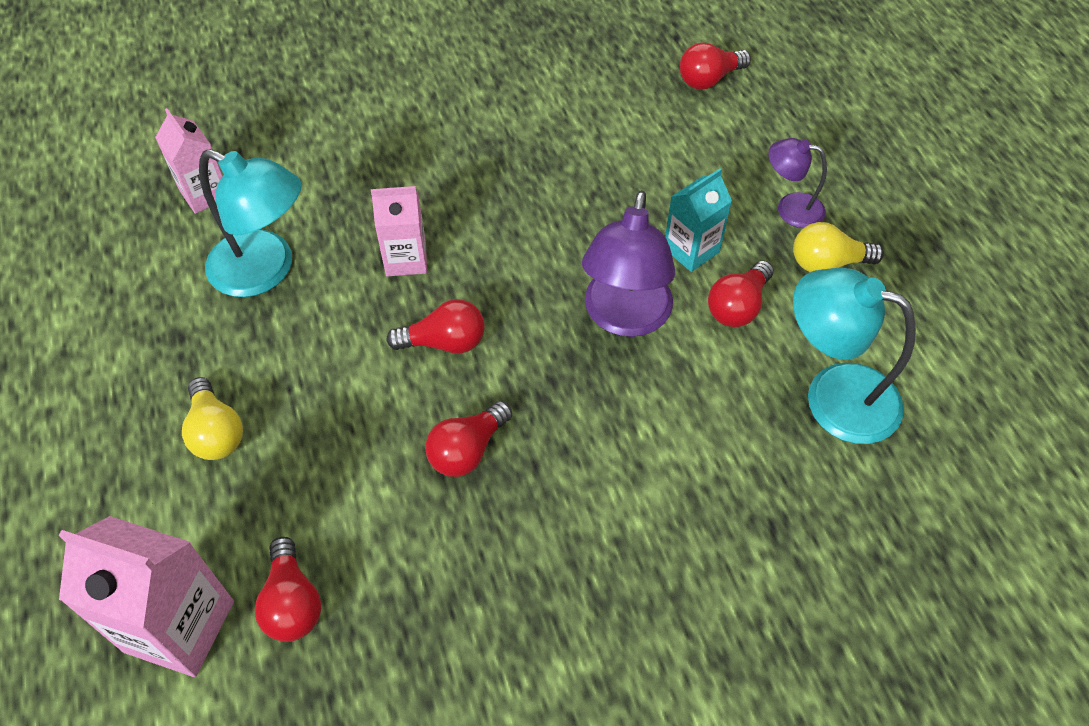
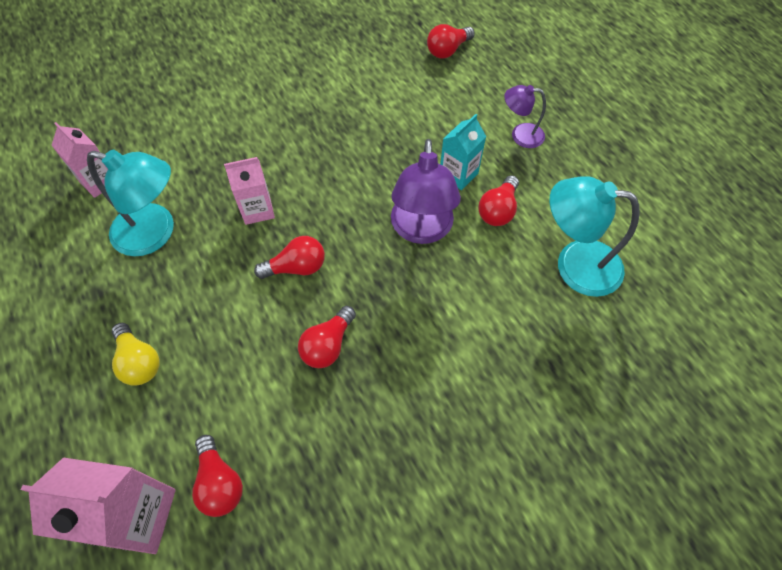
camera: 10 degrees left, 5 degrees up
yellow light bulb [793,222,884,272] -> none

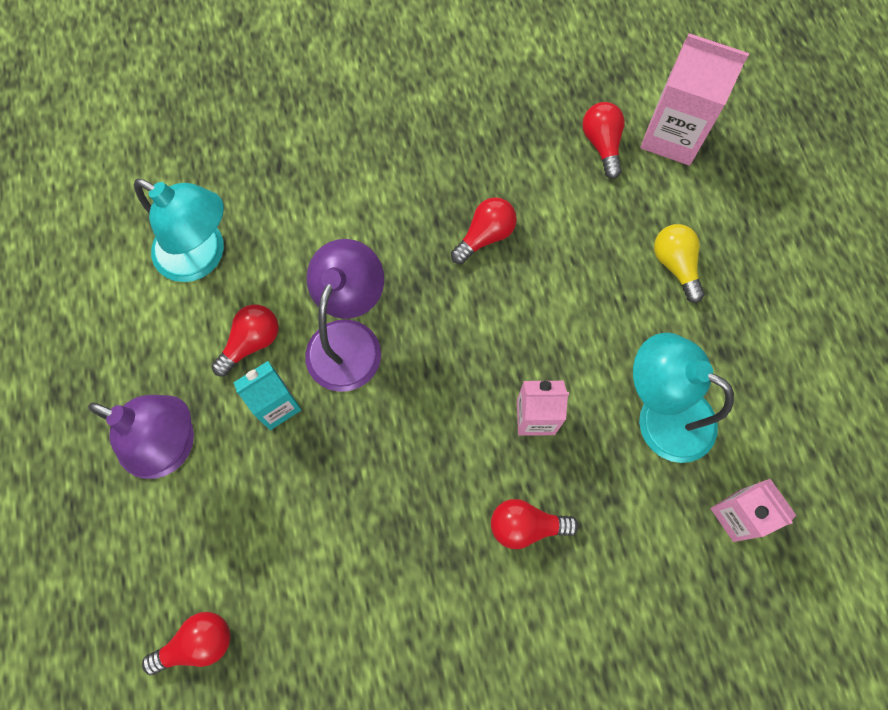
camera: 165 degrees left, 10 degrees up
red light bulb [254,236,325,279] -> red light bulb moved to [491,499,579,549]
purple lamp [504,85,546,148] -> purple lamp [88,395,194,479], size x1.75

